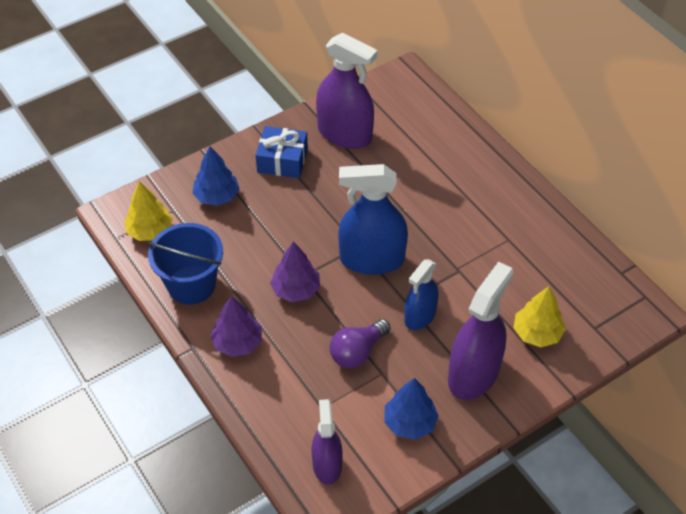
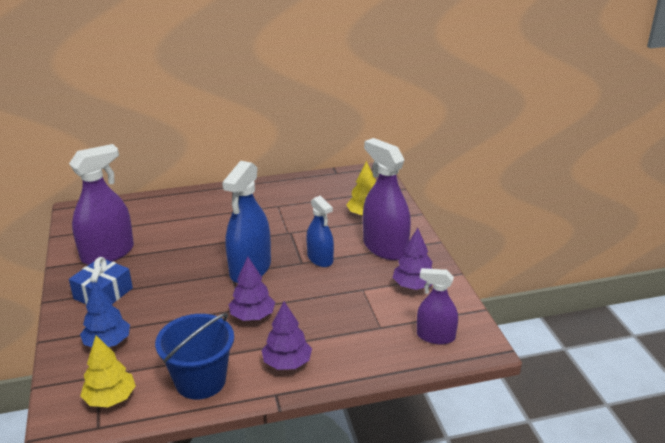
camera: 70 degrees left, 20 degrees down
purple light bulb [330,319,390,368] -> none
blue tree [384,378,439,440] -> purple tree [393,228,432,290]

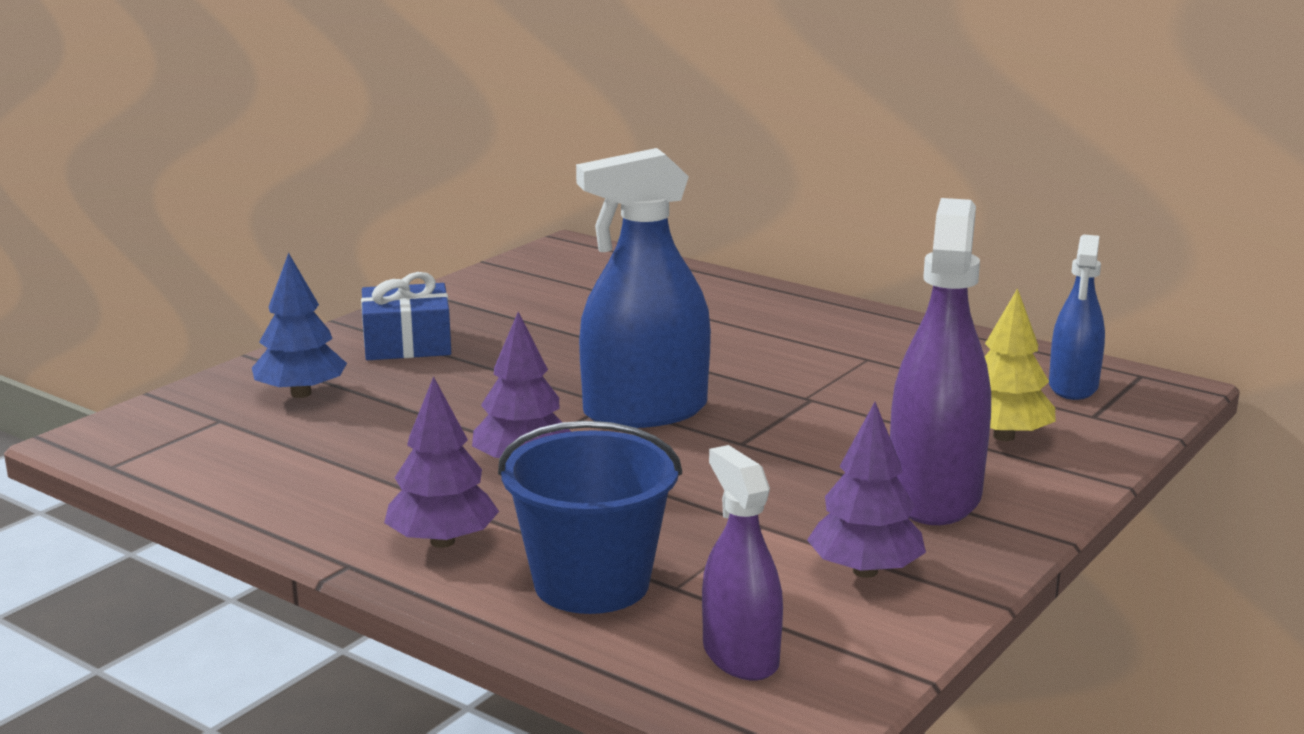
camera: 50 degrees right, 10 degrees down
purple spray bottle [69,144,134,265] -> none
yellow tree [80,335,136,407] -> none
blue bucket [155,313,234,399] -> blue bucket moved to [498,421,682,614]
blue spray bottle [306,196,334,267] -> blue spray bottle moved to [1049,234,1105,400]

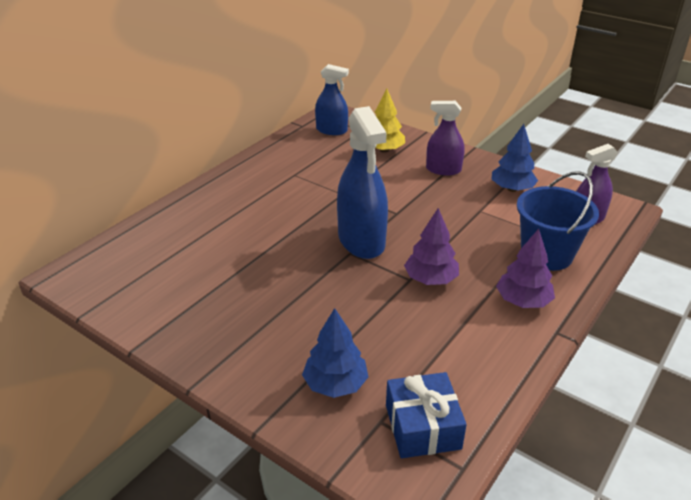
camera: 90 degrees left, 15 degrees up
blue gift [361,272,451,360] -> blue gift moved to [386,372,467,458]
purple tree [807,402,926,578] -> blue tree [491,124,538,192]
purple spray bottle [890,198,991,525] -> purple spray bottle [426,101,465,175], size x0.61

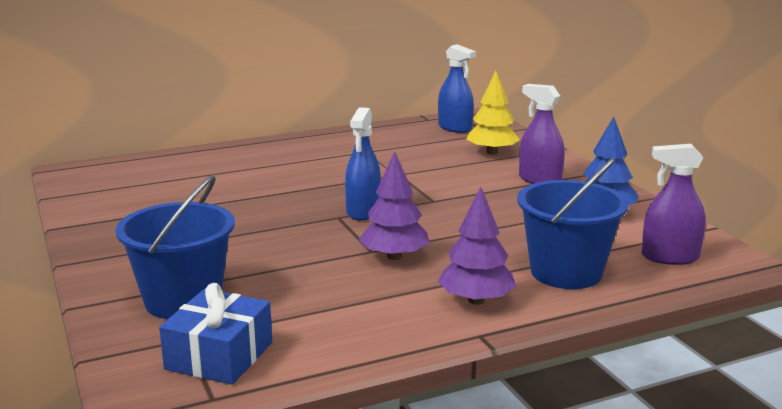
camera: 30 degrees right, 15 degrees down
blue tree [302,308,368,398] -> blue bucket [116,175,235,319]
blue spray bottle [337,106,388,259] -> blue spray bottle [345,107,381,220], size x0.61

